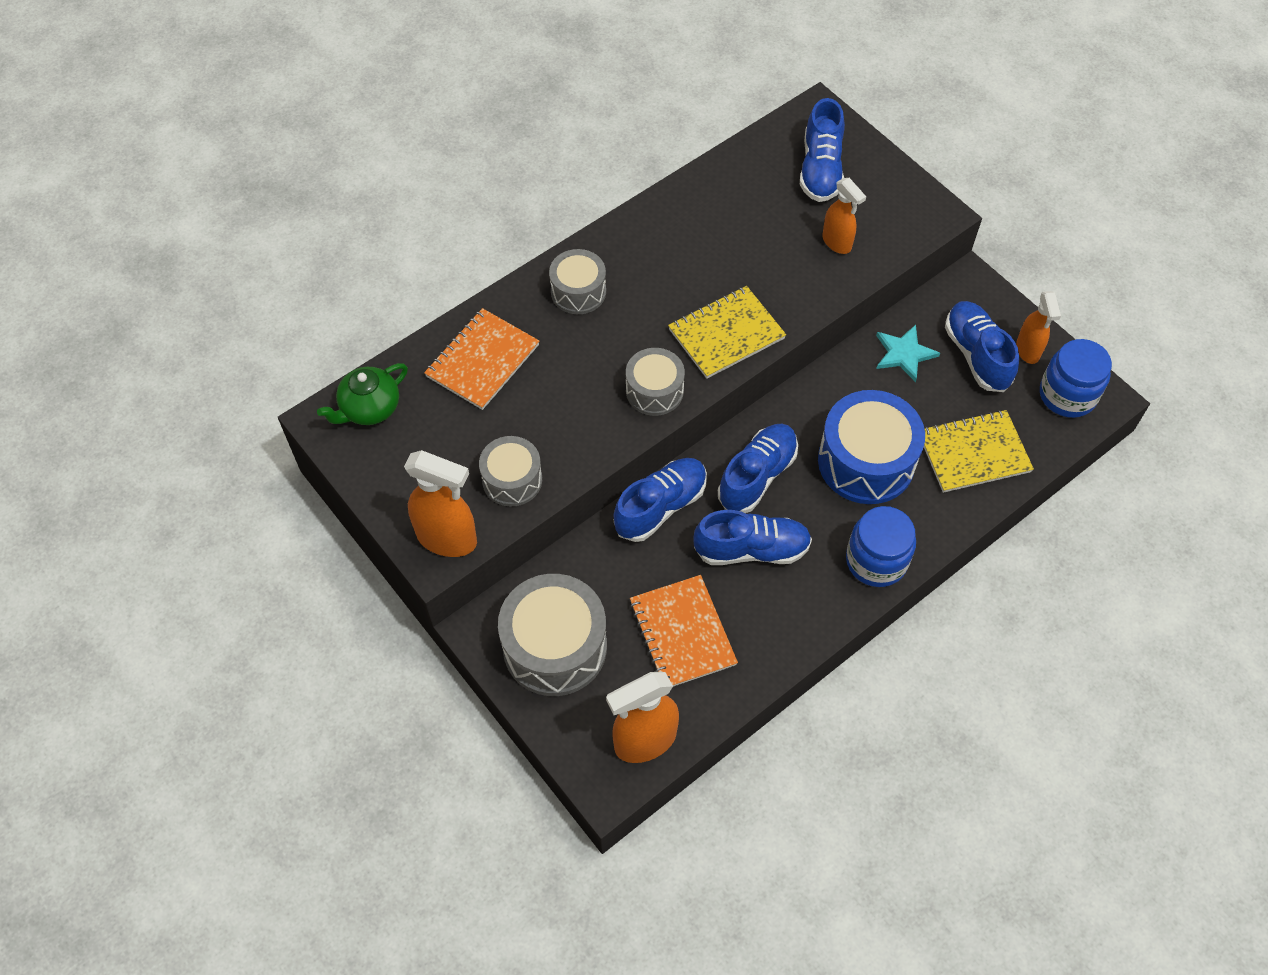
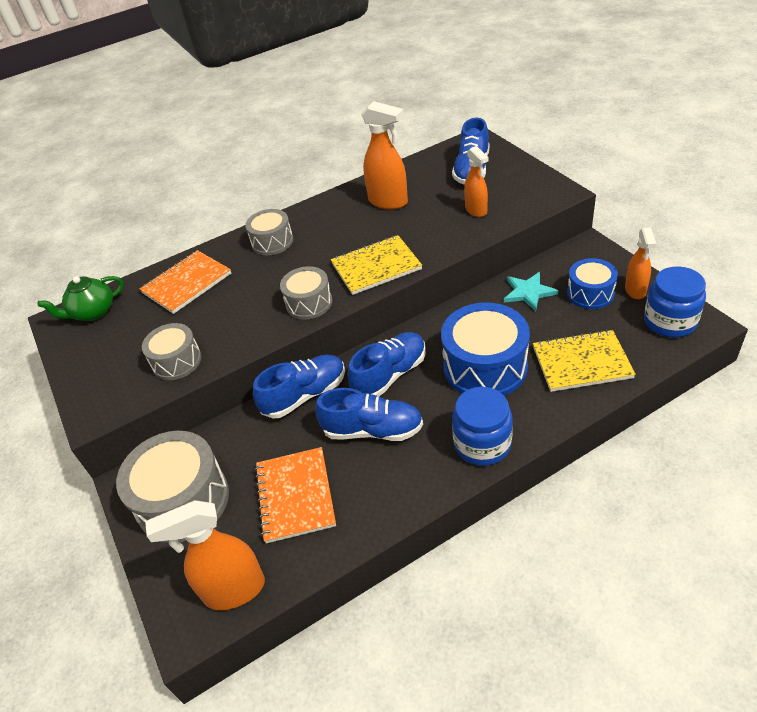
camera: 15 degrees right, 15 degrees down
orange spray bottle [404,450,477,557] -> orange spray bottle moved to [361,101,408,210]
blue shoe [945,301,1019,392] -> blue drum [567,258,618,309]

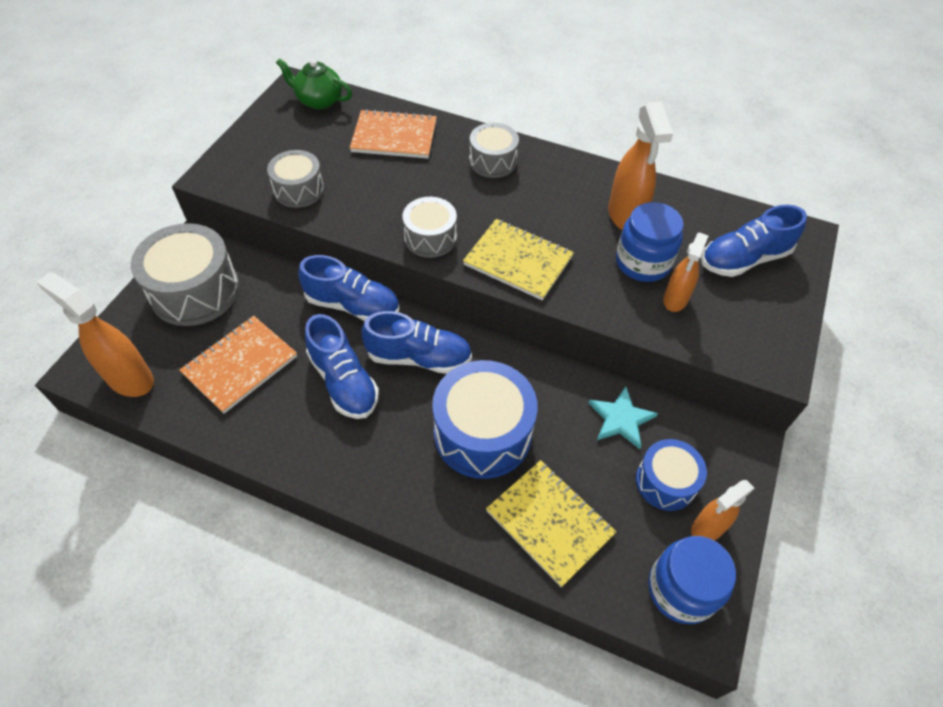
camera: 45 degrees right, 10 degrees up
blue jar [452,387,513,466] -> blue jar moved to [616,202,684,282]

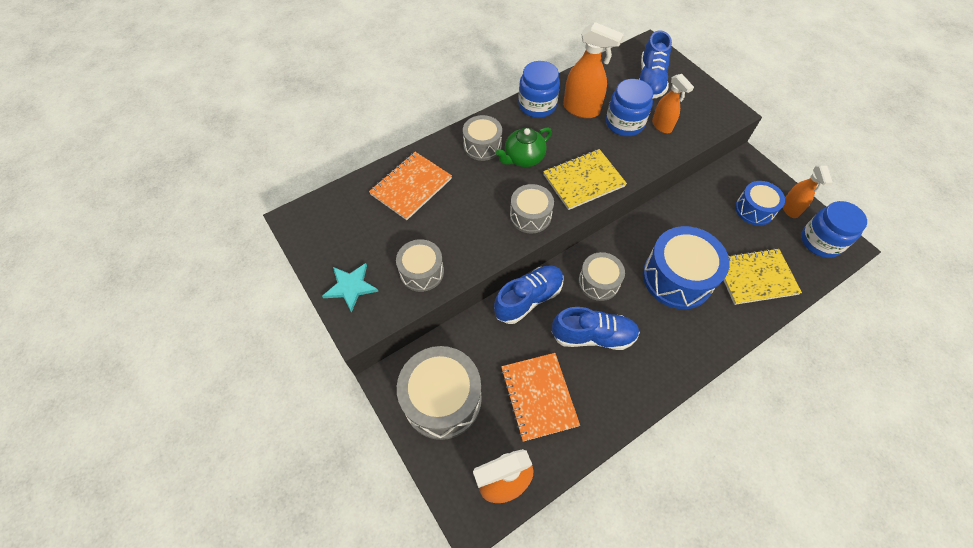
camera: 55 degrees left, 5 degrees up
green teapot [276,58,352,110] -> green teapot moved to [495,128,552,167]
blue shoe [361,311,472,374] -> grey drum [579,252,625,301]
turquoise star [589,386,658,449] -> turquoise star moved to [322,263,379,313]
none -> blue jar [518,61,560,118]

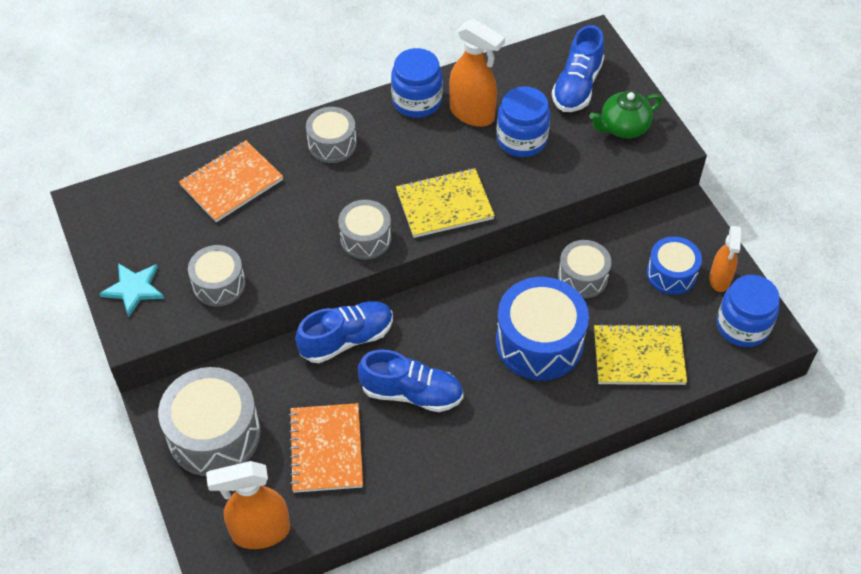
camera: 10 degrees right, 5 degrees down
green teapot [495,128,552,167] -> green teapot moved to [589,91,663,138]
grey drum [579,252,625,301] -> grey drum moved to [558,240,611,298]
orange spray bottle [652,74,694,133] -> none

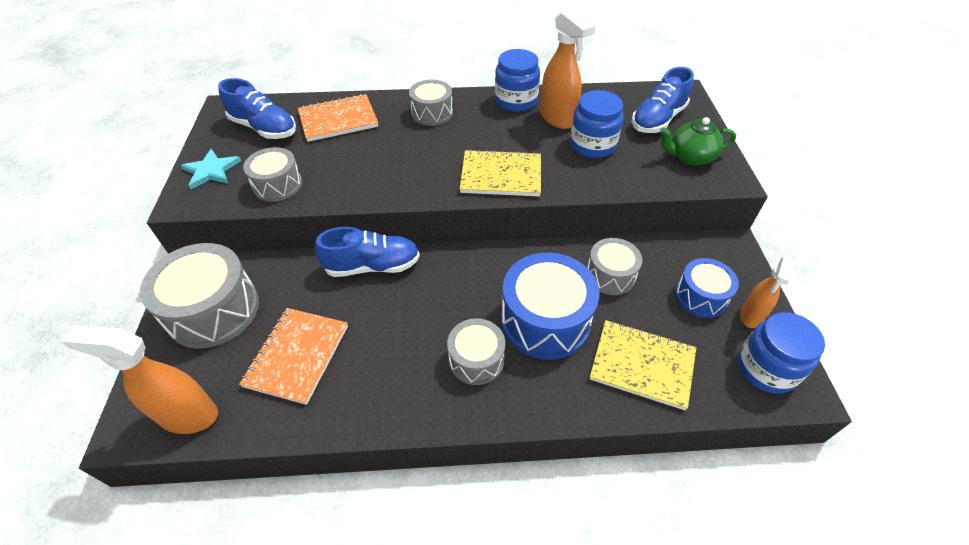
camera: 20 degrees right, 5 degrees down
grey drum [338,200,391,260] -> grey drum moved to [447,318,505,385]
blue shoe [358,349,464,412] -> blue shoe moved to [218,78,296,139]

